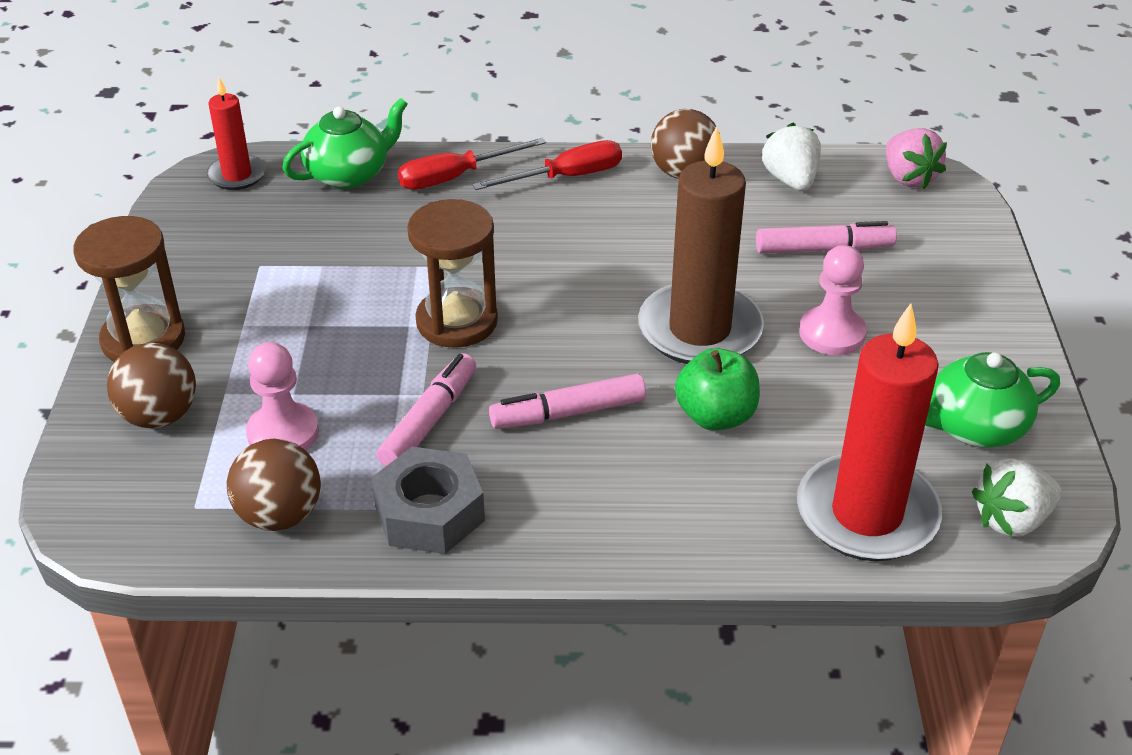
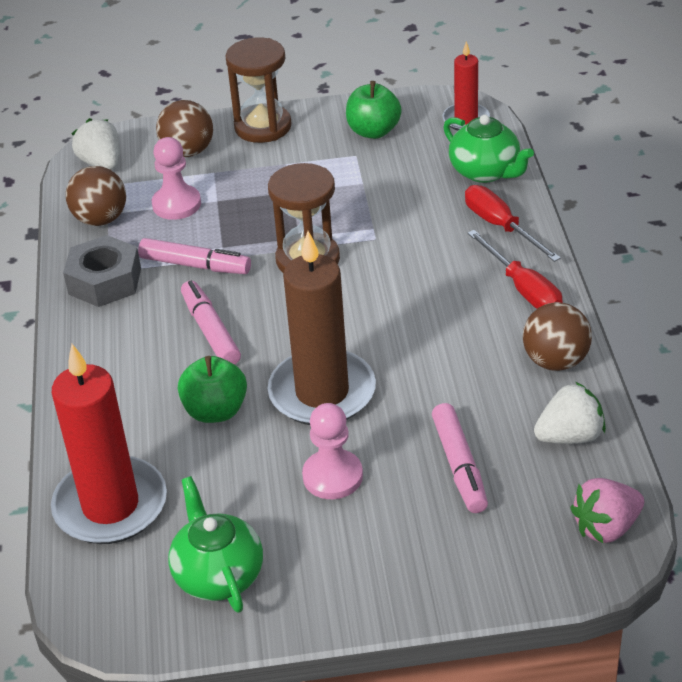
camera: 85 degrees right, 0 degrees up
white strawberry [972,459,1062,537] -> white strawberry moved to [71,118,120,170]
none -> green apple [346,81,402,139]

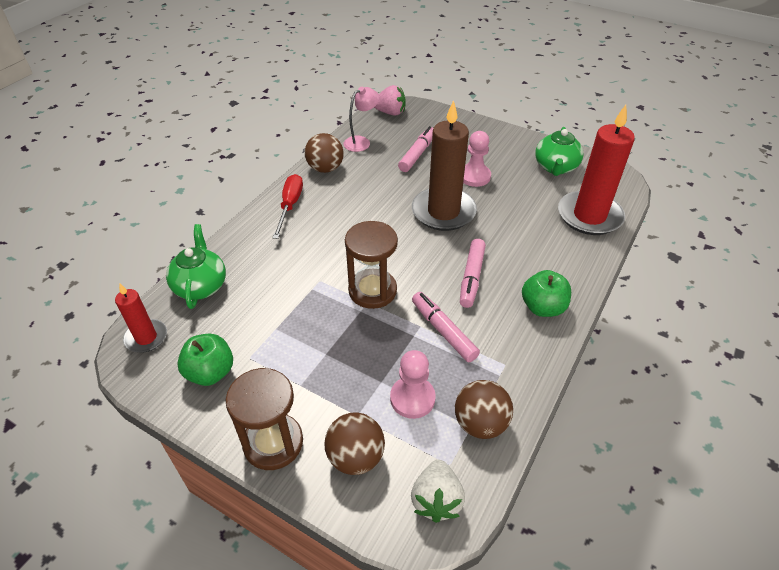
camera: 145 degrees left, 5 degrees up
grey nut [63,235,141,307] -> none
green apple [178,356,247,423] -> green apple moved to [522,270,571,317]
red screwdriver [465,185,561,262] -> none
white strawberry [534,382,606,444] -> pink lamp [344,87,379,152]

